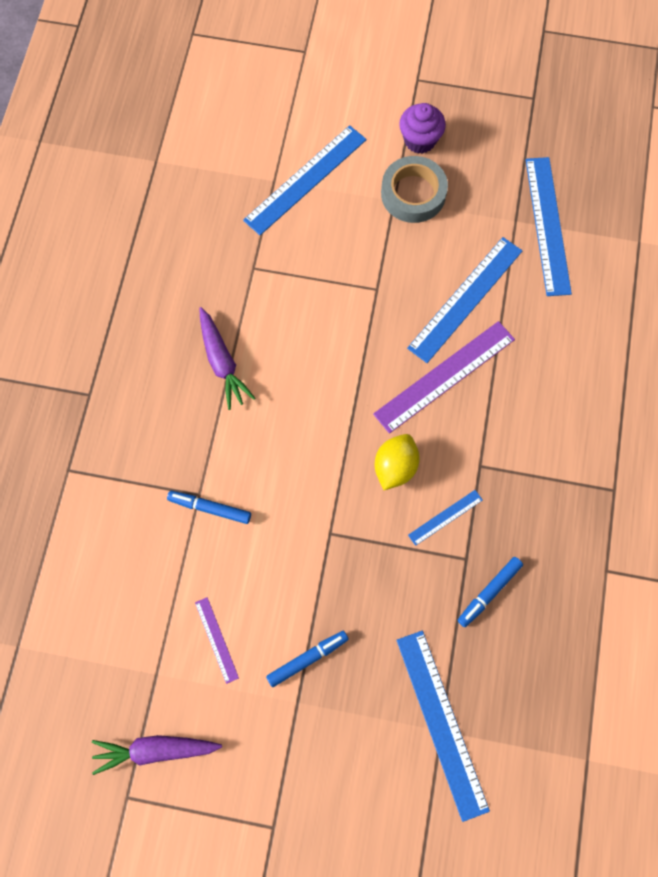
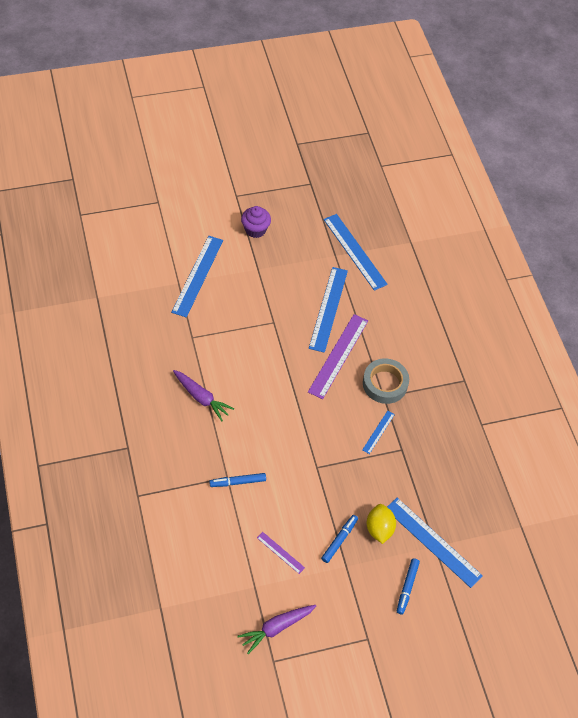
camera: 30 degrees left, 15 degrees down
yellow lemon [375,434,420,490] -> yellow lemon moved to [367,504,396,544]
grey tape [381,156,448,223] -> grey tape moved to [363,358,409,404]
blue marker [458,557,523,627] -> blue marker moved to [397,558,420,615]

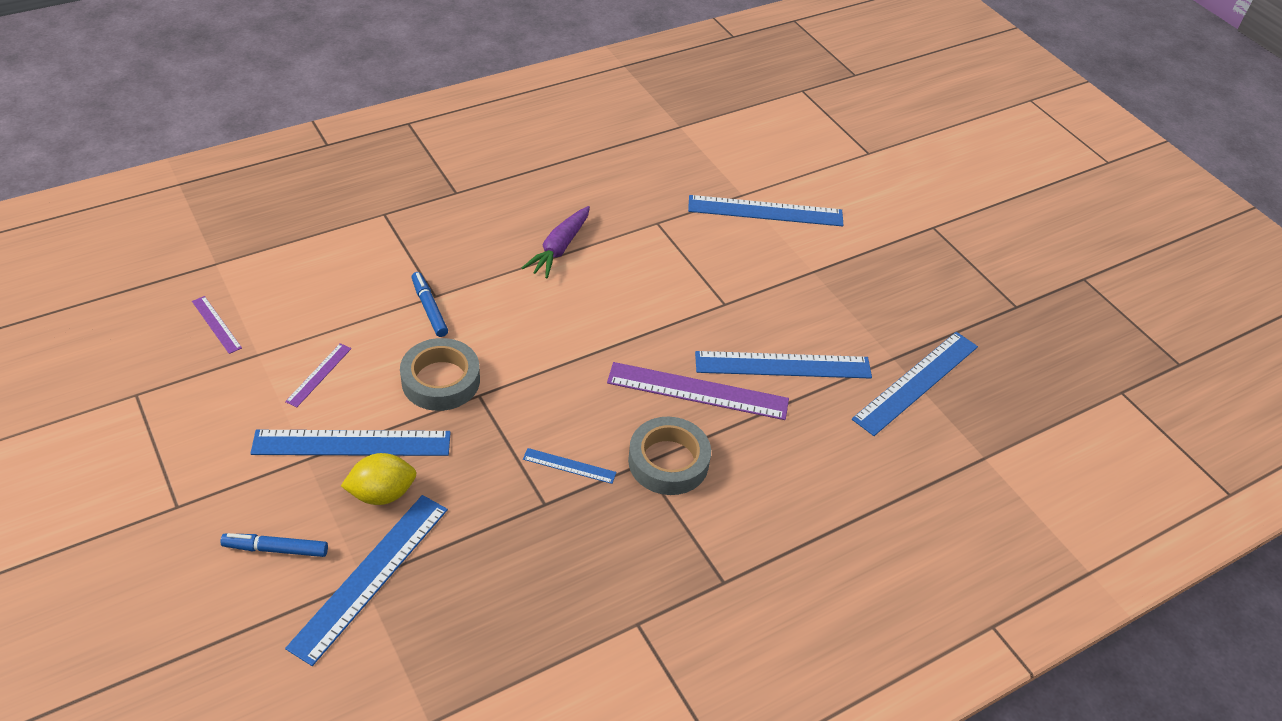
camera: 75 degrees right, 10 degrees down
purple carrot [238,605,316,654] -> none
purple cupcake [241,206,271,238] -> none
blue marker [321,515,358,563] -> blue ruler [250,430,451,456]
none -> purple ruler [192,296,242,354]
none -> grey tape [400,338,480,411]

